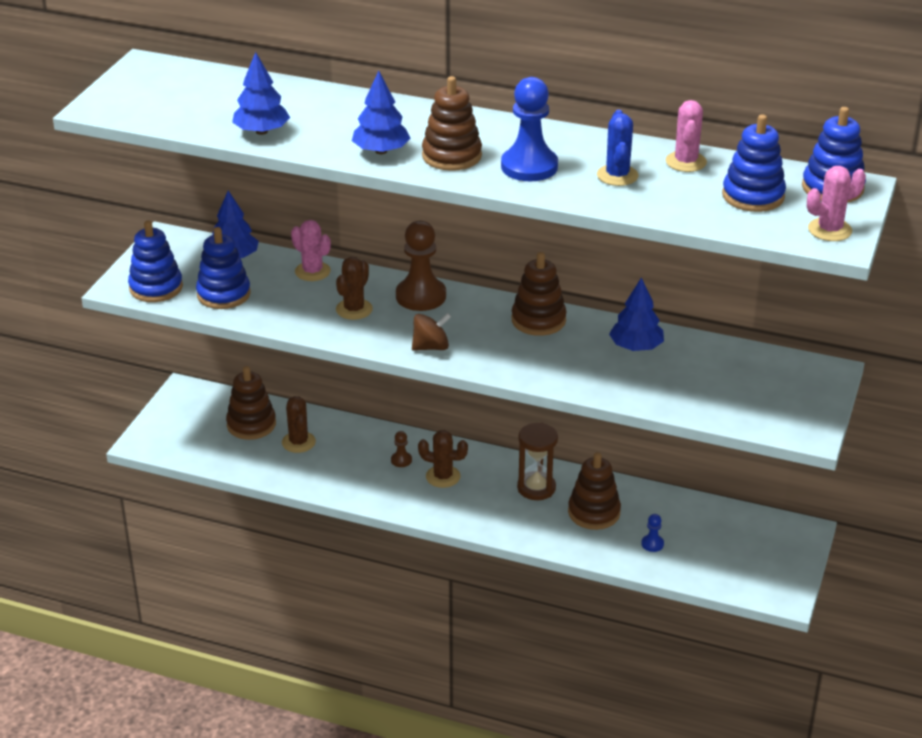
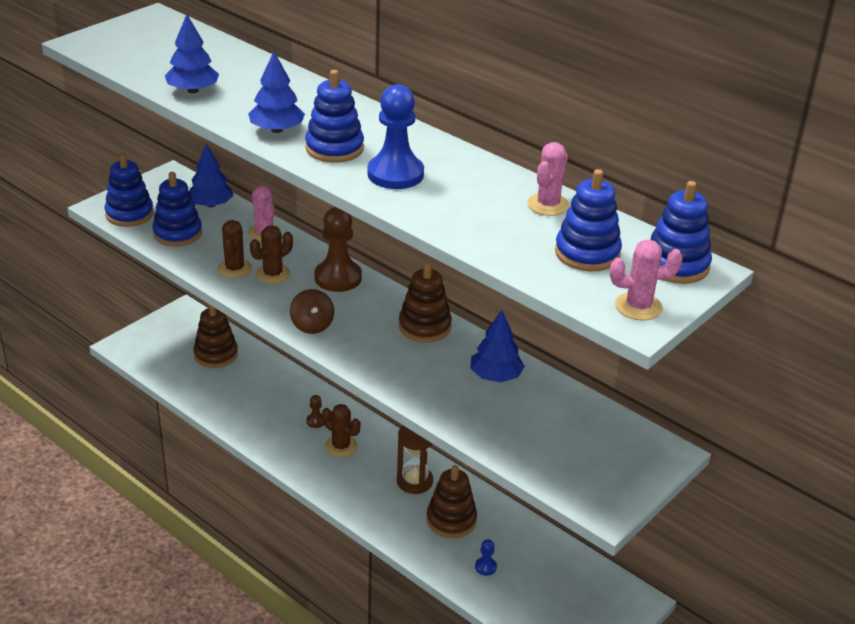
camera: 20 degrees right, 0 degrees up
brown cactus [282,396,316,453] -> brown cactus moved to [218,220,252,278]
brown spinning top [412,313,451,351] -> brown spinning top turned 75 degrees clockwise [290,289,334,334]
brown stacking toy [422,76,482,171] -> blue stacking toy [305,70,364,163]
blue cactus [597,110,639,186] -> none

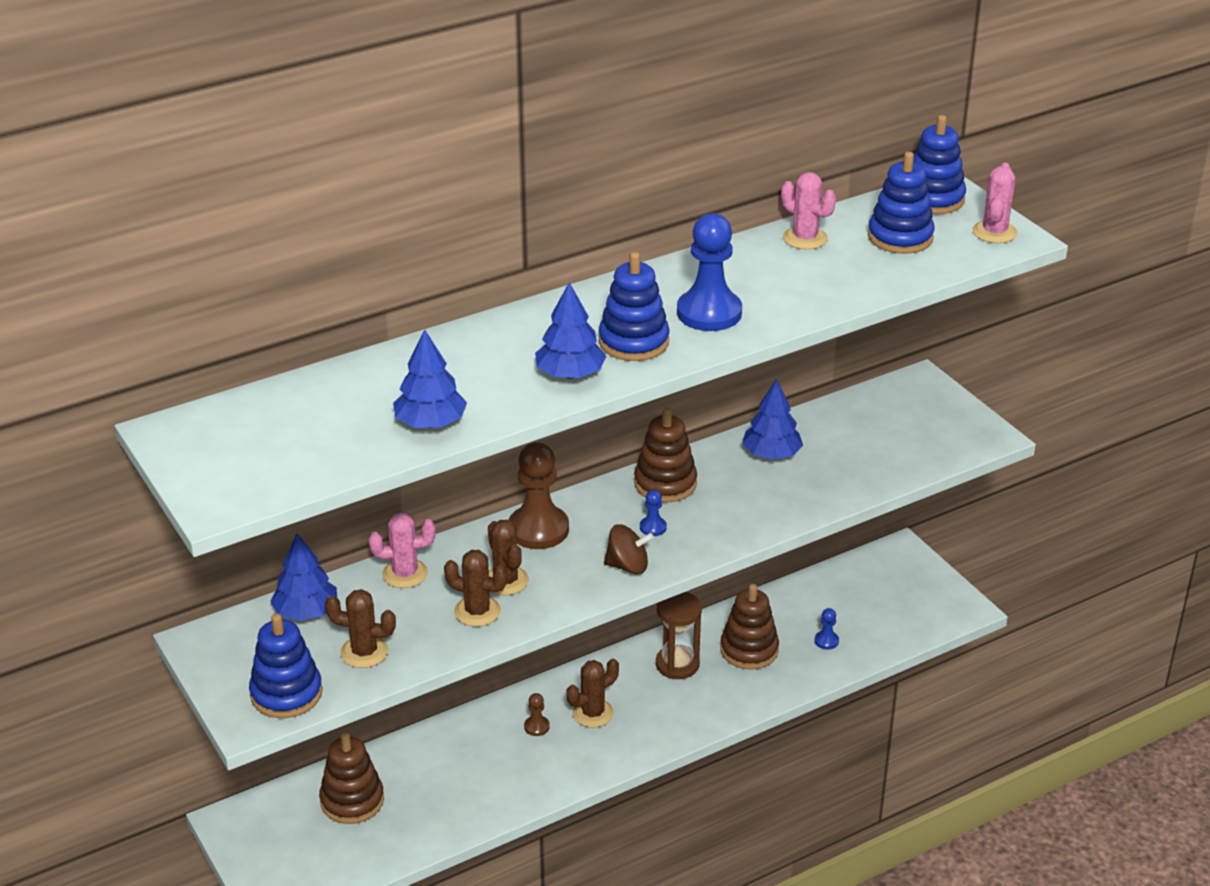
camera: 70 degrees left, 0 degrees up
blue stacking toy [152,172,202,247] -> brown cactus [325,589,396,668]
none -> blue pawn [640,490,667,536]

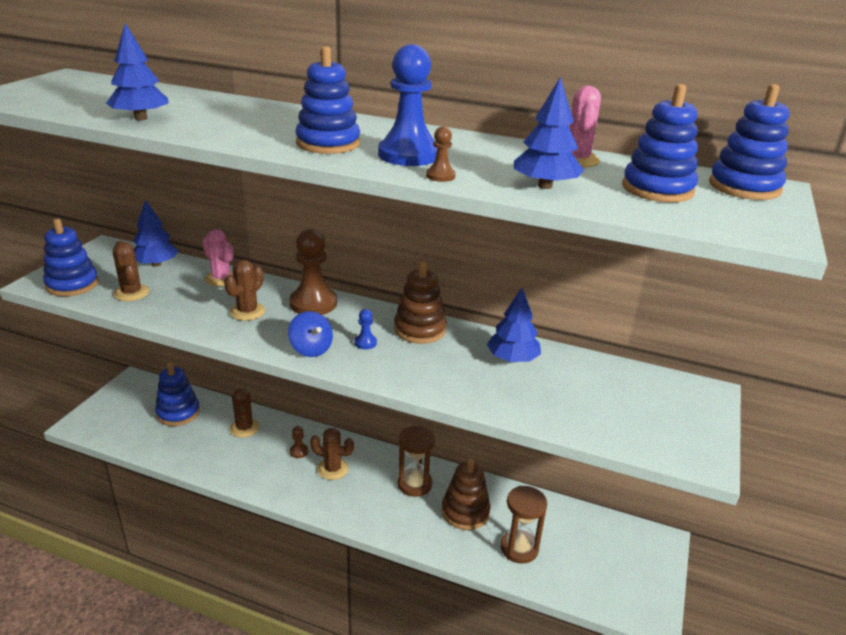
camera: 50 degrees right, 5 degrees down
brown stacking toy [319,732,384,824] -> blue stacking toy [155,362,200,426]
brown cactus [444,550,508,627] -> brown cactus moved to [230,388,260,438]
blue tree [535,282,606,379] -> blue tree moved to [514,77,584,189]
brown spinning top [604,524,654,574] -> blue spinning top [288,311,333,357]
blue pawn [815,608,839,650] -> brown hourglass [501,486,547,564]
pink cactus [973,163,1017,243] -> none
none -> brown pawn [426,126,456,182]

